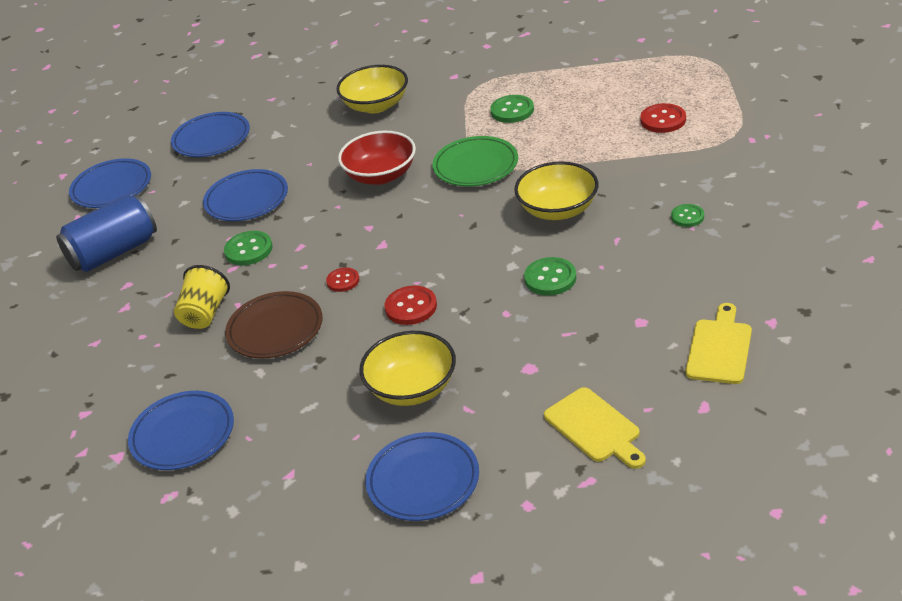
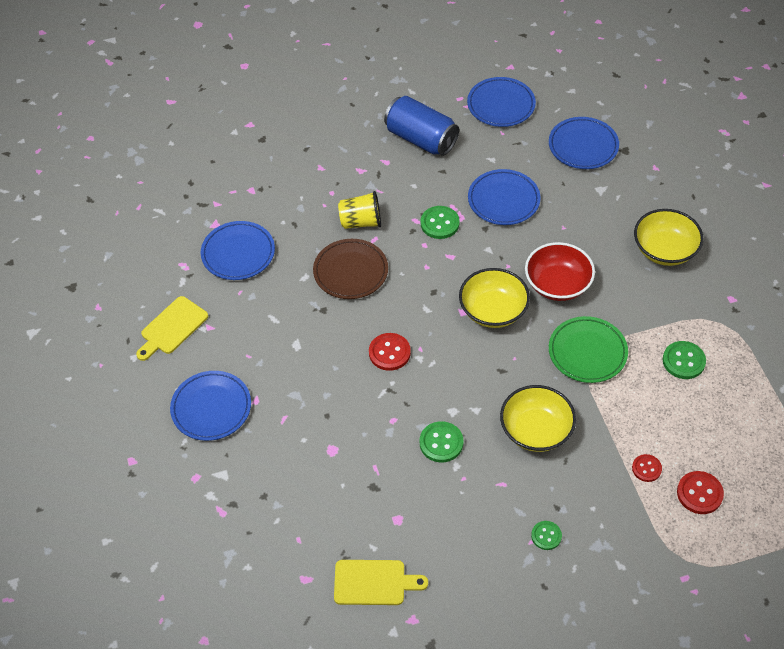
camera: 70 degrees right, 15 degrees up
red button [326,267,359,292] -> red button moved to [632,454,662,482]
yellow bowl [359,331,456,406] -> yellow bowl moved to [459,268,530,328]
yellow cutting board [544,387,646,469] -> yellow cutting board moved to [136,296,208,361]

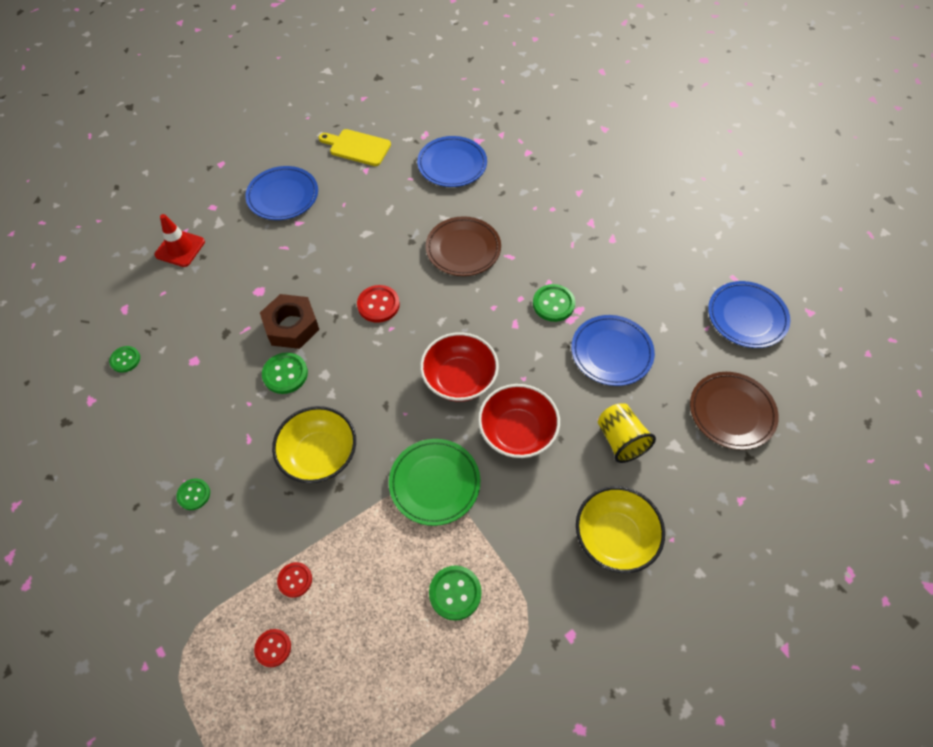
camera: 70 degrees right, 5 degrees up
yellow cutting board [334,560,428,605] -> green button [109,346,140,373]
yellow cup [338,191,381,229] -> yellow cup moved to [598,403,656,463]
blue can [384,96,459,156] -> none
yellow bowl [459,268,530,328] -> red bowl [420,332,499,402]
blue plate [549,117,619,169] -> brown plate [690,372,779,450]
red button [677,471,724,514] -> red button [254,629,291,667], size x0.66
none -> red traffic cone [154,214,205,267]
none -> brown nut [260,294,319,349]

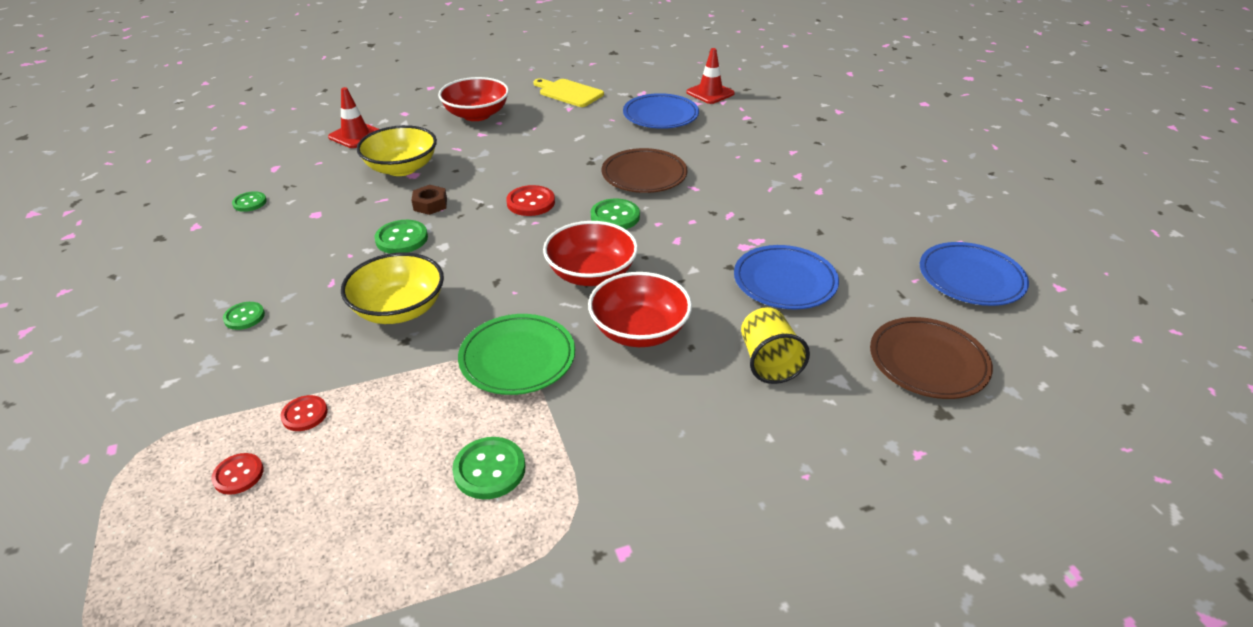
camera: 15 degrees right, 20 degrees down
blue plate [245,166,318,220] -> red bowl [438,77,509,121]
brown nut [260,294,319,349] -> brown nut [411,185,447,215], size x0.58
green button [533,284,575,322] -> green button moved to [591,198,640,229]
yellow bowl [576,486,665,573] -> yellow bowl moved to [356,125,437,176]
none -> red traffic cone [686,48,735,104]

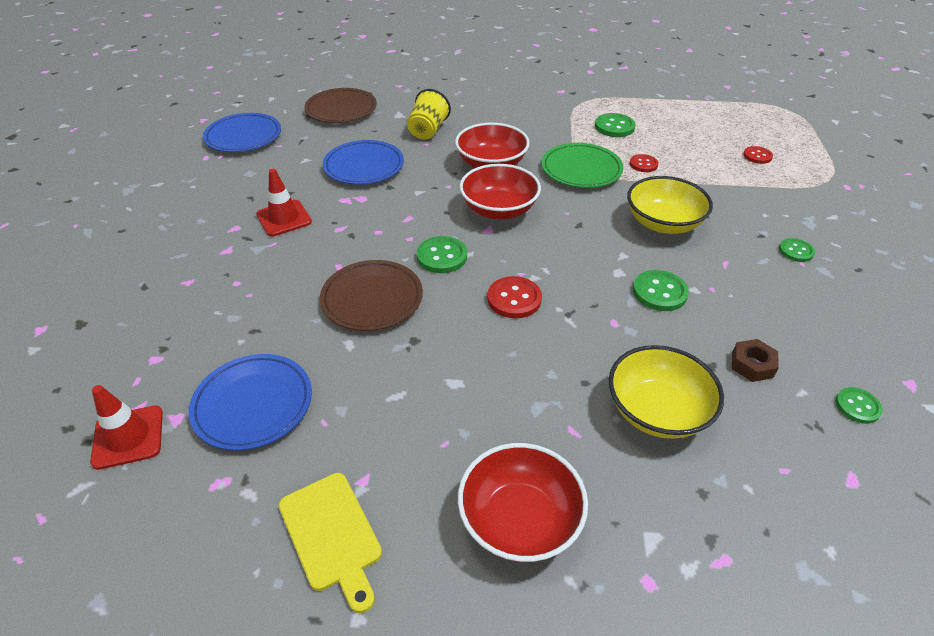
camera: 155 degrees left, 5 degrees up
red button [280,395,328,431] -> red button moved to [630,154,659,172]
red traffic cone [328,87,379,148] -> red traffic cone moved to [256,169,312,236]
brown nut [411,185,447,215] -> brown nut moved to [732,339,779,382]

